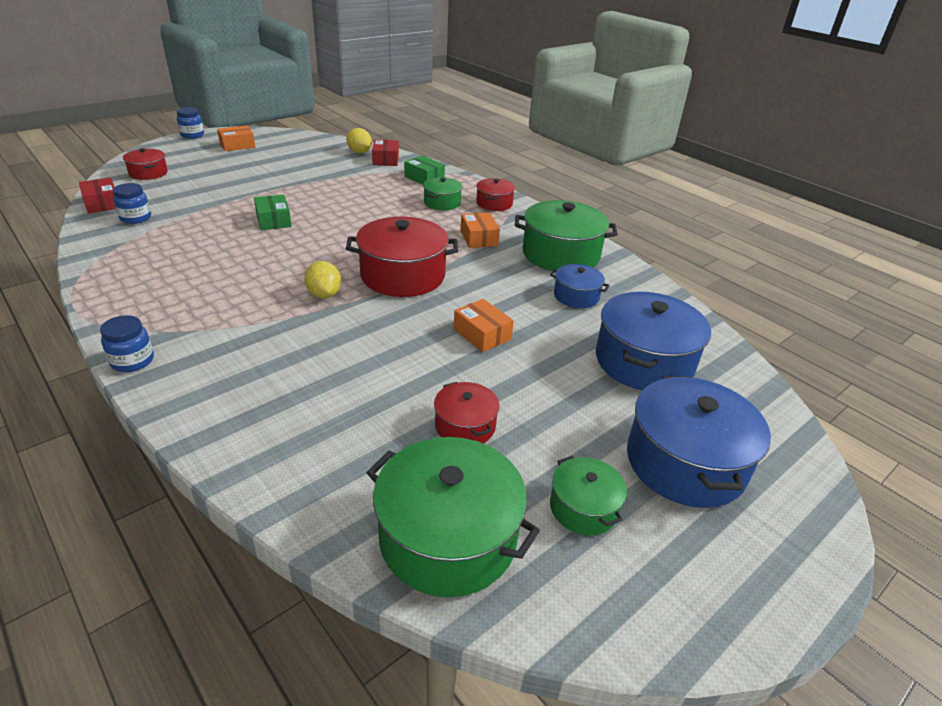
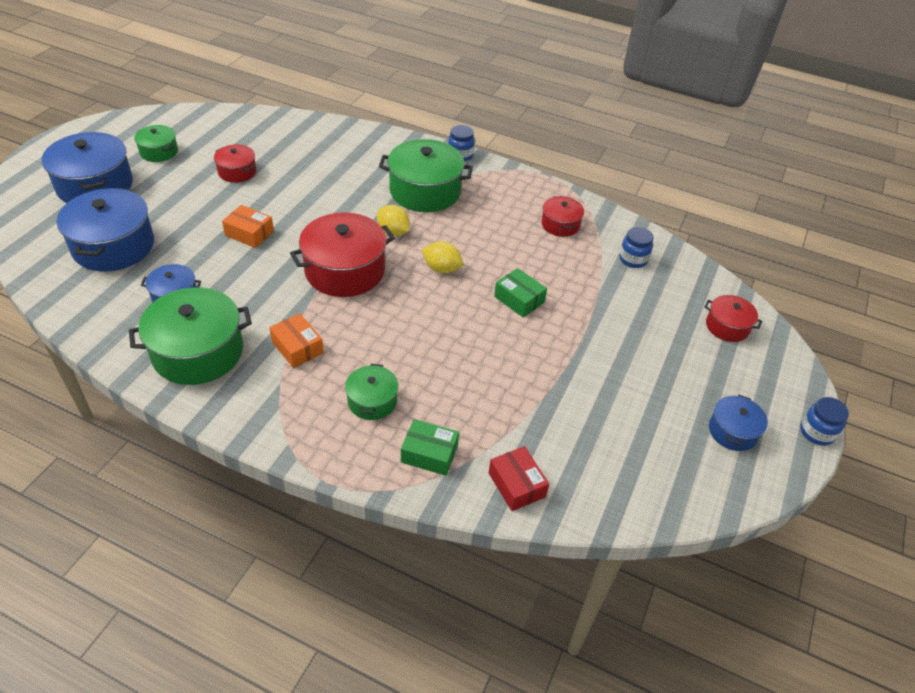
camera: 155 degrees right, 10 degrees up
red box [79,178,116,213] -> none
orange box [217,125,255,151] -> blue pot [709,395,768,451]
yellow lemon [346,128,372,153] -> yellow lemon moved to [422,241,463,273]
green pot [367,437,540,597] -> green pot moved to [379,139,473,212]
red pot [476,178,515,211] -> red pot moved to [541,196,584,237]

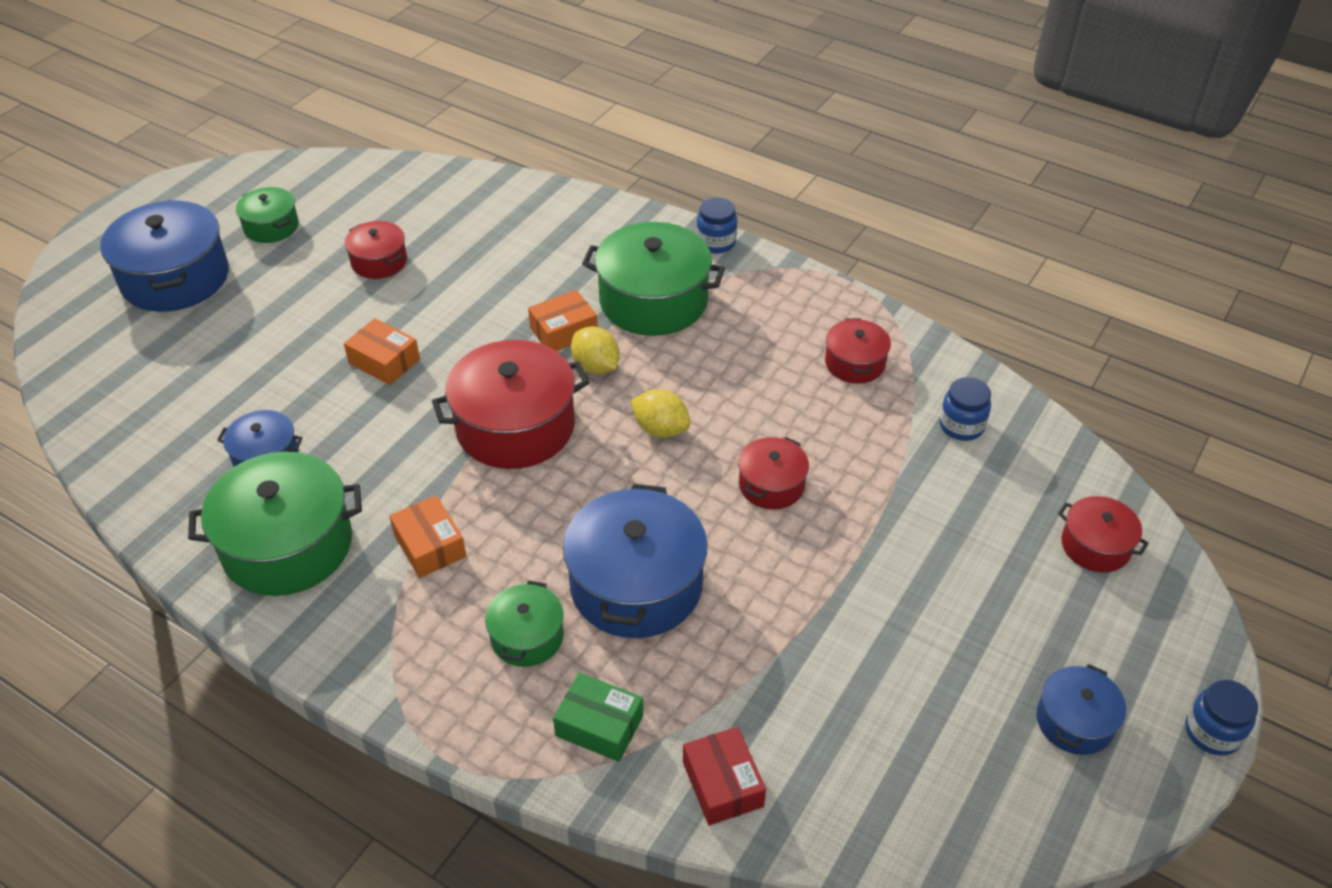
camera: 10 degrees right, 0 degrees up
blue pot [57,188,154,271] -> blue pot moved to [563,484,708,638]
green box [494,268,547,318] -> red pot [738,437,809,510]
none -> orange box [528,290,598,351]

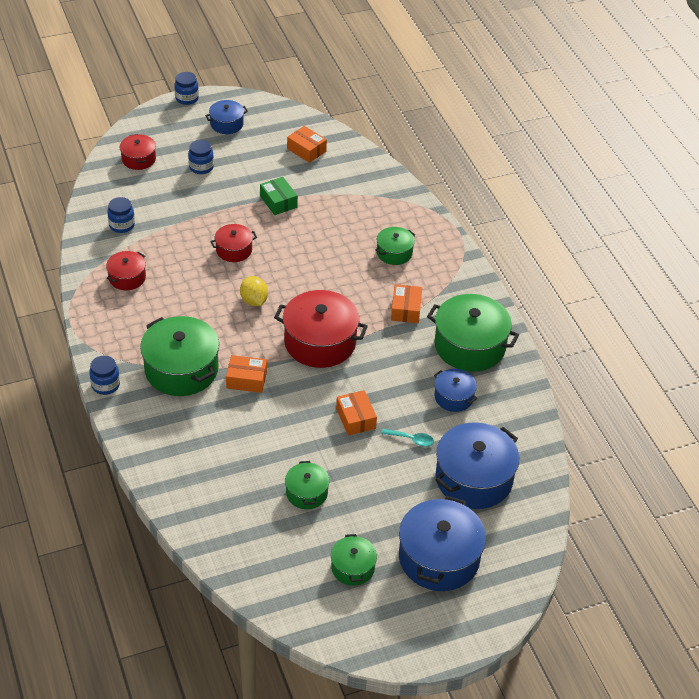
camera: 145 degrees left, 0 degrees up
red pot [344,221,407,279] -> green pot [285,461,329,509]
green box [553,672,643,762] -> green box moved to [260,177,298,215]
blue pot [563,484,708,638] -> blue pot moved to [436,422,520,509]
yellow lemon [571,326,619,374] -> none
red box [683,727,766,826] -> none
none -> blue jar [188,140,214,174]
none -> orange box [287,126,327,163]
none -> turquoise spoon [381,429,434,446]

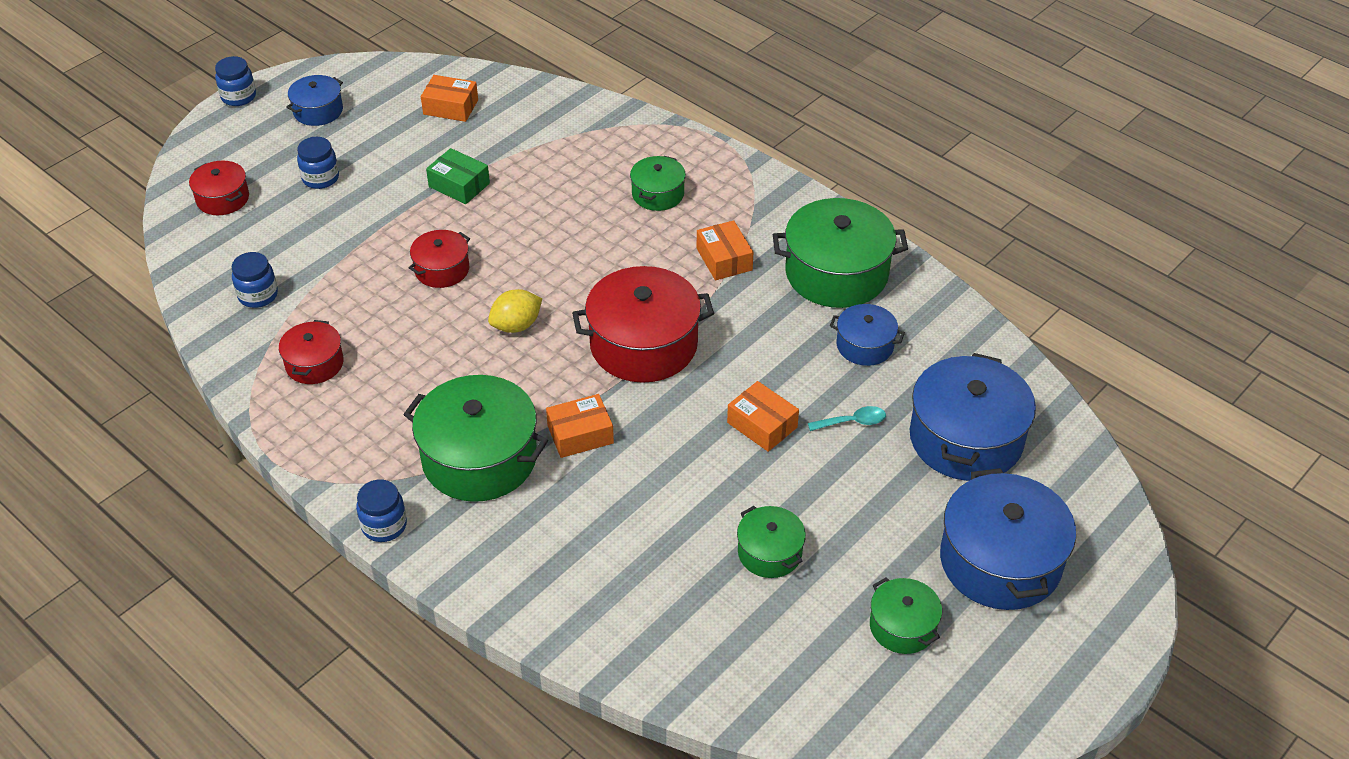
camera: 25 degrees left, 0 degrees up
yellow lemon [240,276,268,306] -> yellow lemon turned 75 degrees counterclockwise [488,289,542,333]

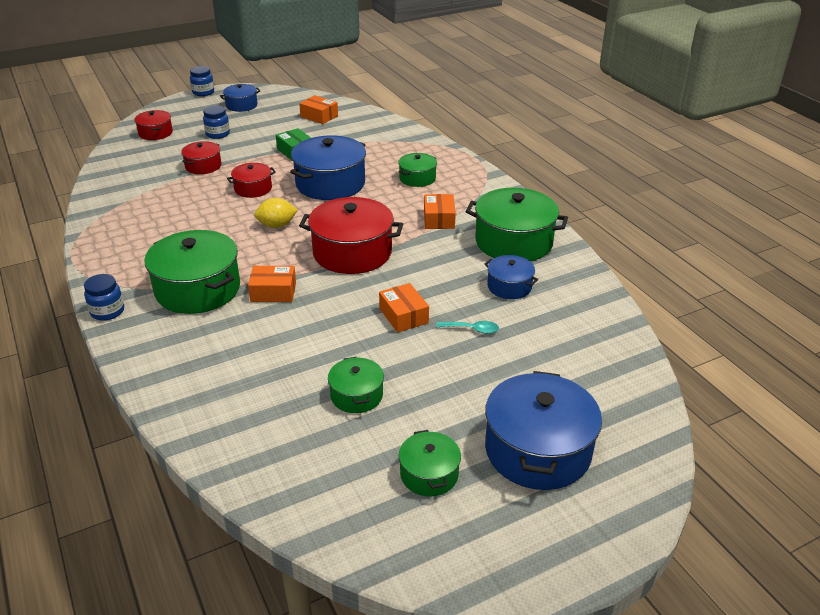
camera: 20 degrees right, 10 degrees down
blue jar [232,252,278,308] -> none
red pot [279,320,344,384] -> red pot moved to [181,141,221,174]
blue pot [910,353,1036,481] -> blue pot moved to [290,135,366,200]

